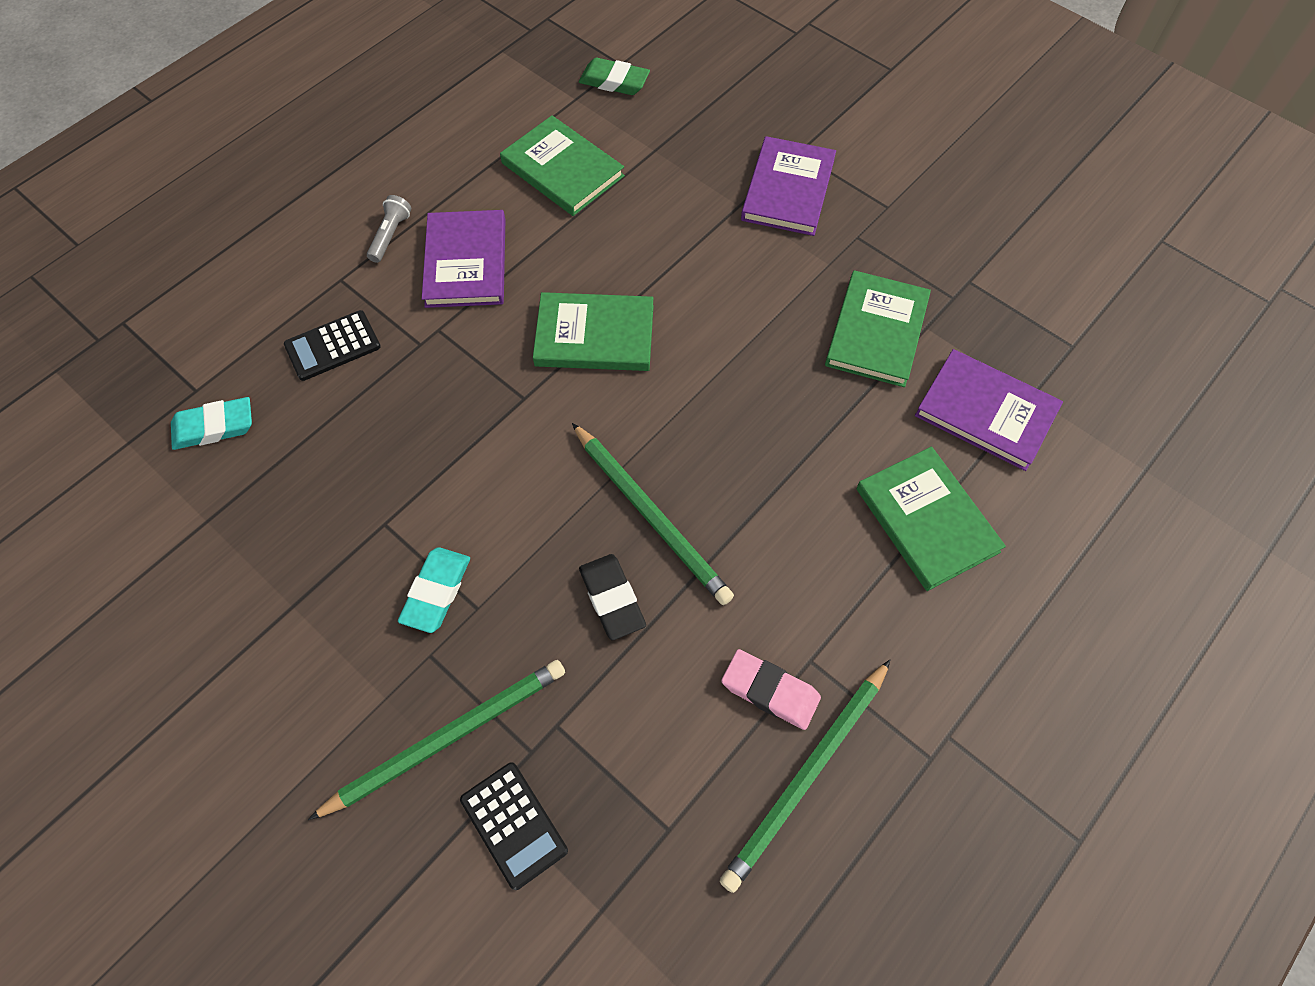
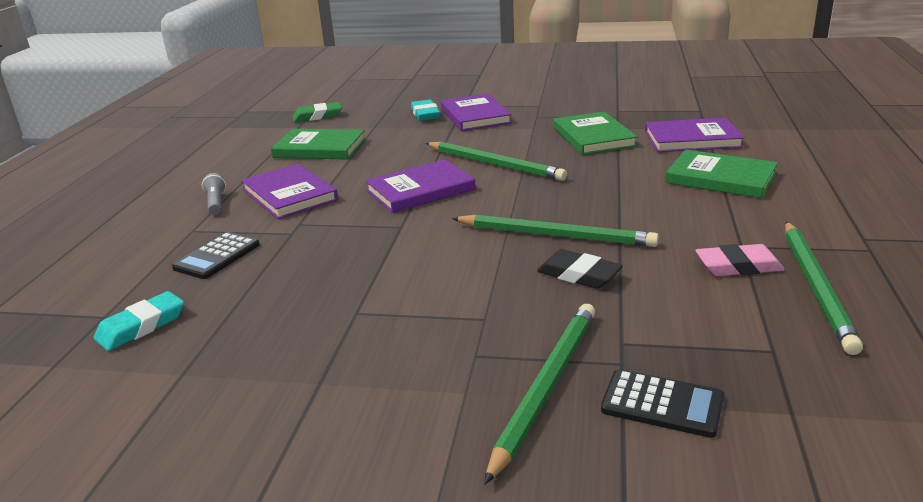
camera: 30 degrees left, 35 degrees down
turquoise eraser [398,547,470,633] -> turquoise eraser moved to [411,100,440,121]
green book [533,292,654,371] -> purple book [365,159,476,213]
none -> green pencil [426,142,567,181]

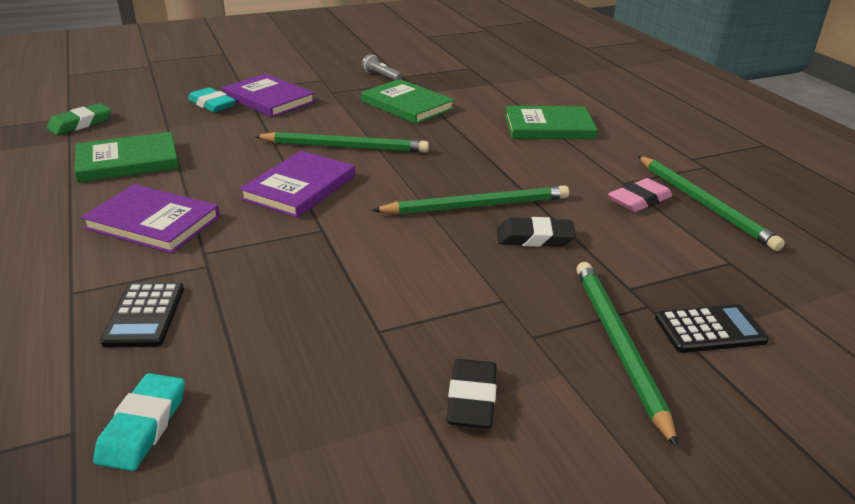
camera: 35 degrees left, 5 degrees up
grey flashlight [202,173,226,215] -> grey flashlight moved to [362,54,403,81]
purple book [645,118,744,152] -> none
none -> black eraser [446,359,497,429]

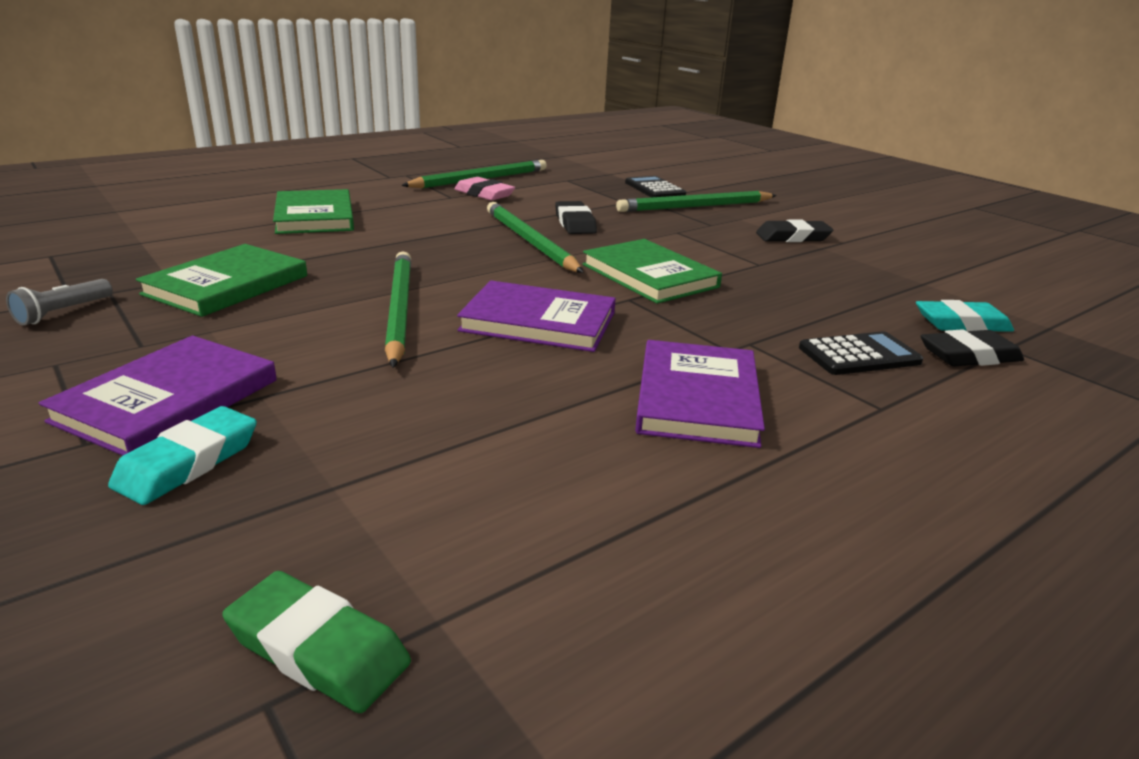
camera: 105 degrees left, 5 degrees down
green book [74,132,179,183] -> green book moved to [582,239,722,304]
none -> black eraser [921,329,1024,366]

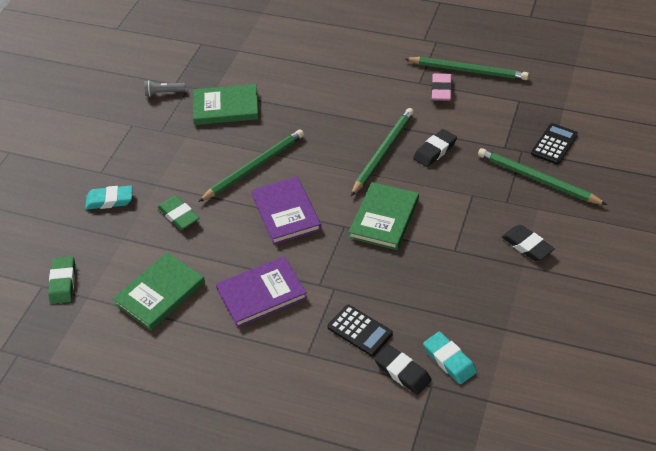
camera: 60 degrees right, 20 degrees up
purple book [39,335,277,456] -> none
green book [273,189,354,234] -> green book moved to [113,252,205,331]
none -> green eraser [158,195,199,230]

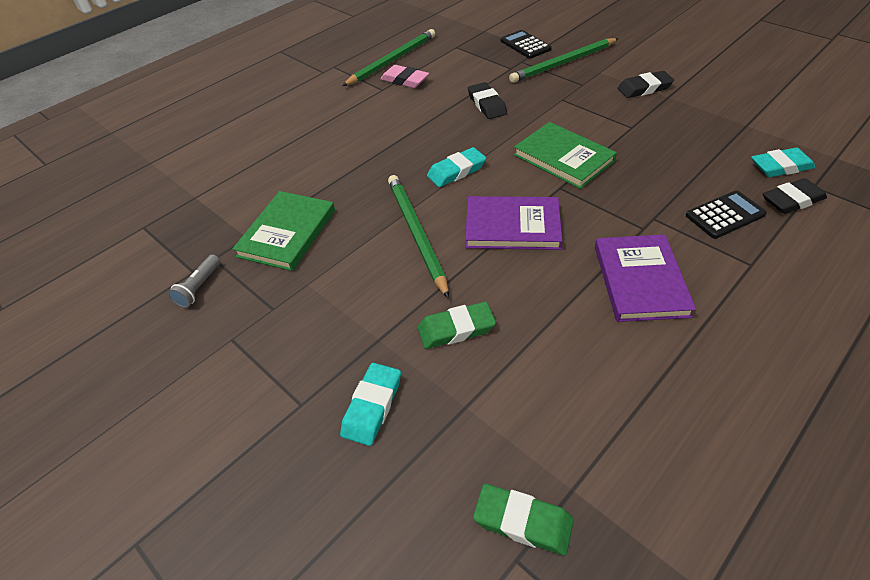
camera: 65 degrees left, 0 degrees up
green book [113,252,205,331] -> none
green pencil [351,108,414,196] -> none
none -> turquoise eraser [427,147,486,187]

